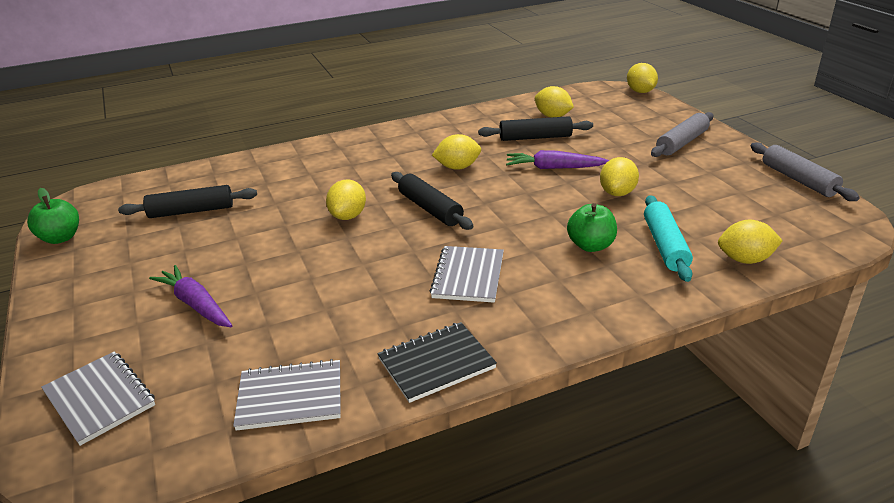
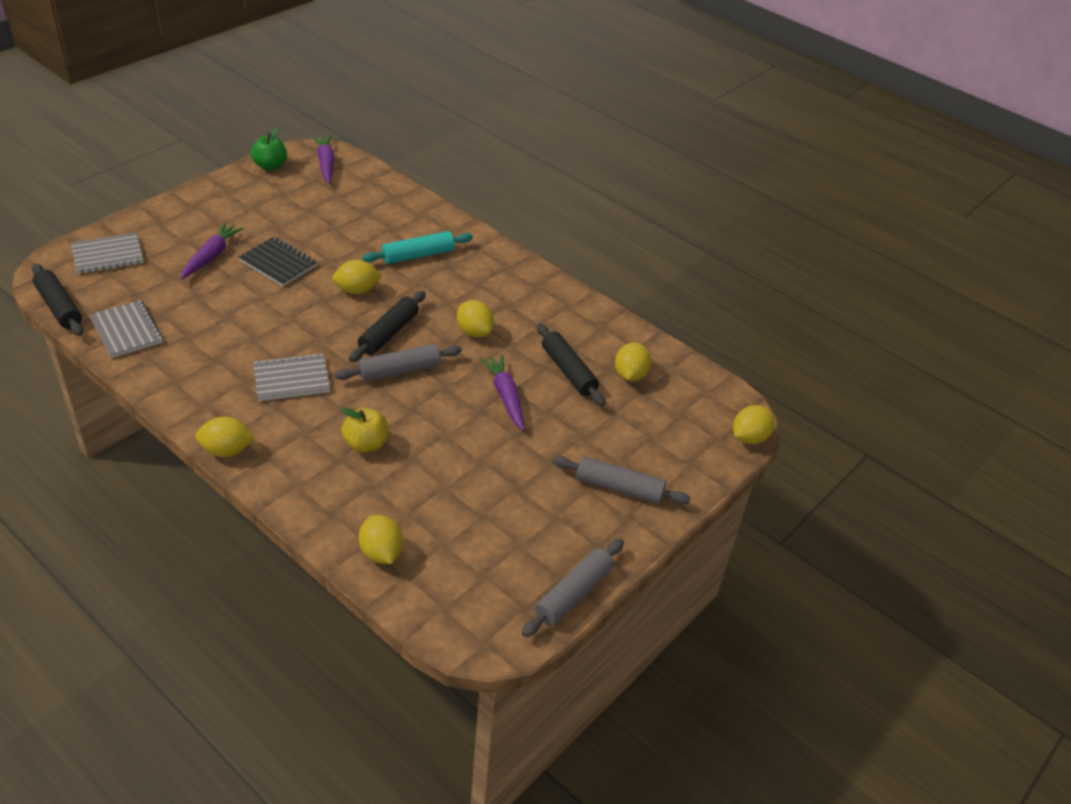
camera: 60 degrees right, 10 degrees up
grey notebook [41,351,155,446] -> grey notebook turned 45 degrees clockwise [71,233,144,274]
black rolling pin [118,185,257,218] -> black rolling pin moved to [32,264,83,336]
black notebook [378,322,497,403] -> black notebook moved to [239,237,317,286]
green apple [567,203,617,252] -> yellow apple [341,408,388,453]
yellow lemon [600,157,639,196] -> yellow lemon moved to [195,417,255,457]
turquoise rolling pin [644,195,693,282] -> turquoise rolling pin moved to [362,231,473,264]
none -> purple carrot [312,135,334,184]
none -> grey rolling pin [335,344,462,382]

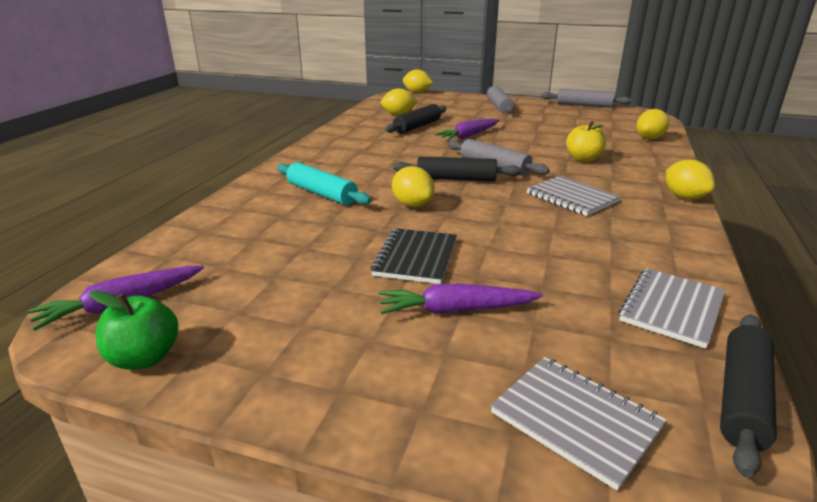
camera: 110 degrees left, 15 degrees down
yellow lemon [457,300,494,337] -> none

